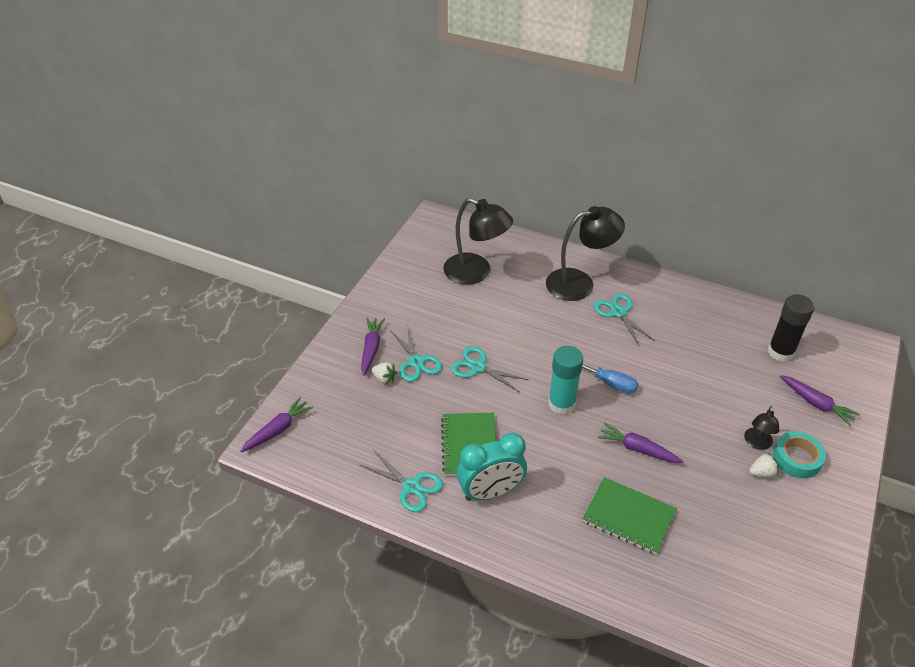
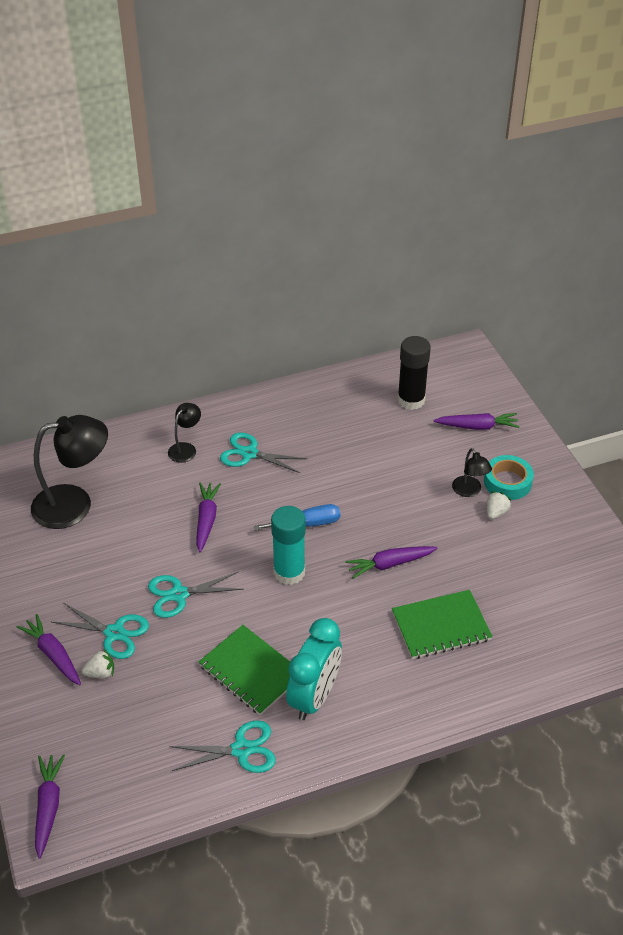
camera: 45 degrees left, 0 degrees up
black lamp [546,206,625,301] -> black lamp [168,403,201,463], size x0.50
none -> purple carrot [196,482,221,552]

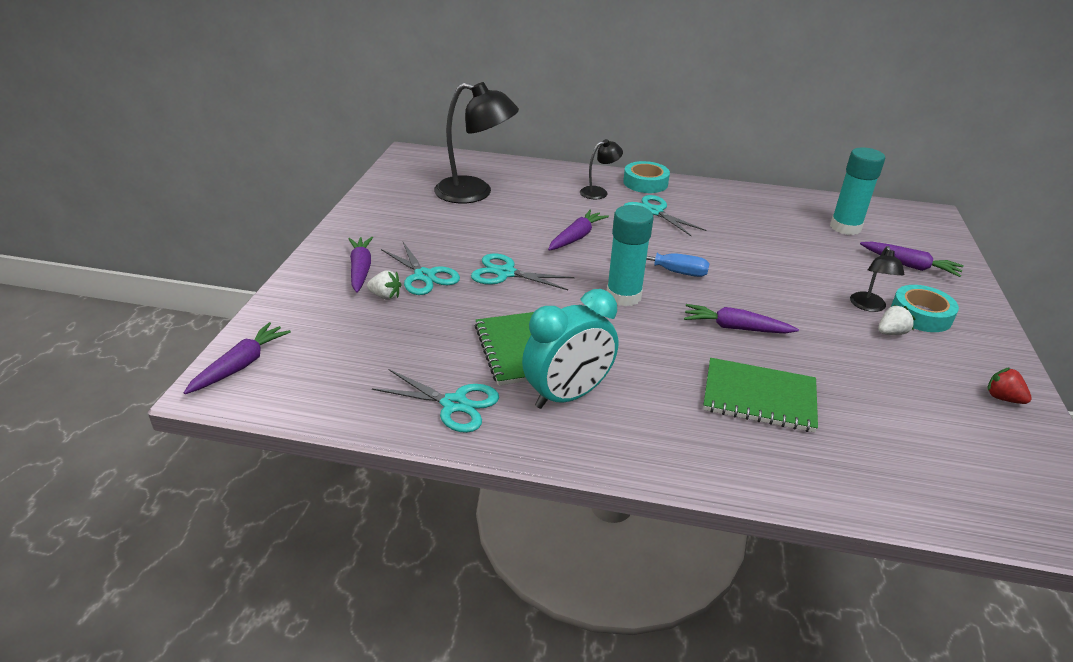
camera: 30 degrees right, 10 degrees down
black glue stick [397,336,431,410] -> turquoise glue stick [830,148,885,235]
none -> turquoise tape [623,161,670,193]
none -> red strawberry [987,367,1032,404]

